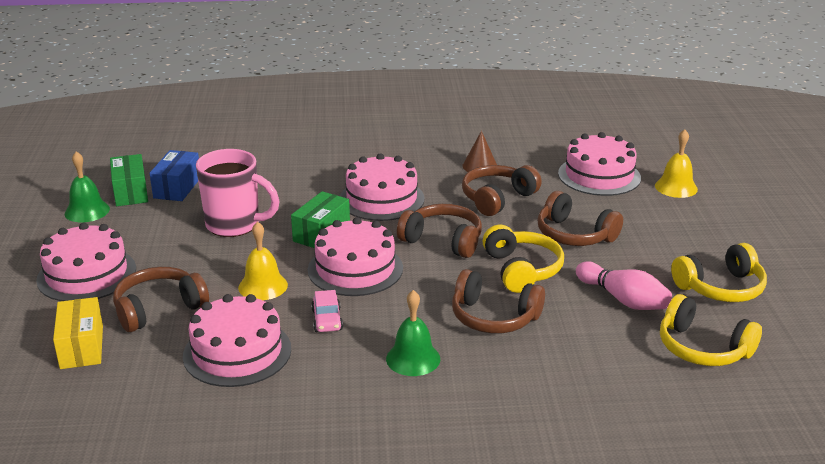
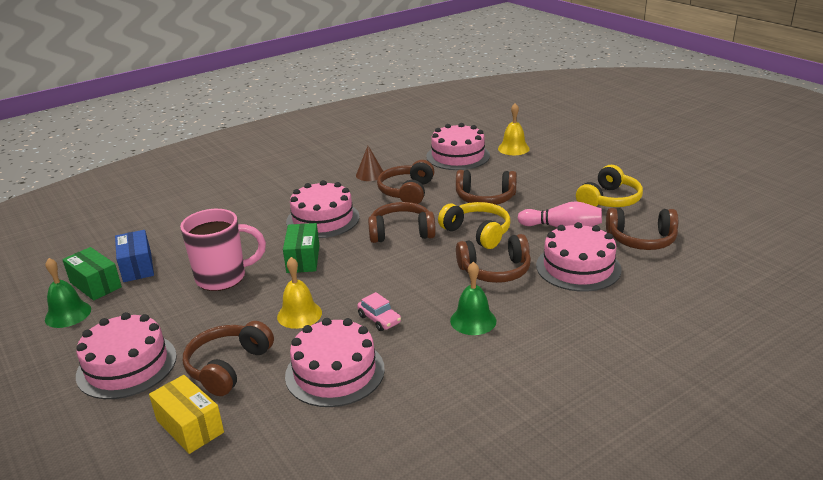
camera: 30 degrees left, 0 degrees up
pink cake [308,217,403,296] -> pink cake moved to [536,222,622,292]
yellow headphones [660,294,762,366] -> brown headphones [606,208,678,250]

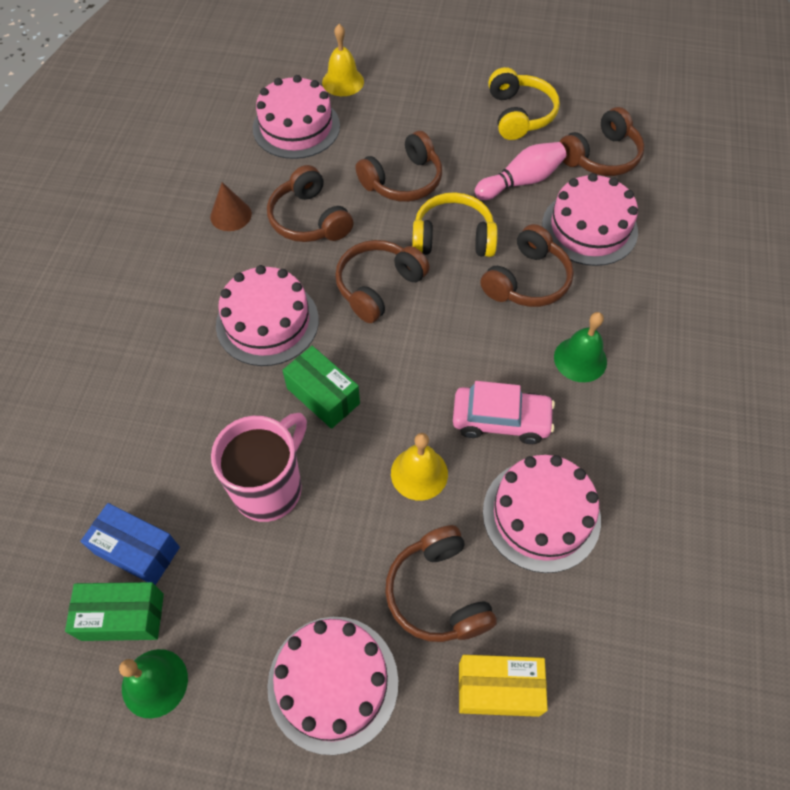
camera: 45 degrees left, 30 degrees up
pink car [357,292,401,331] -> pink car [453,381,555,444], size x1.64

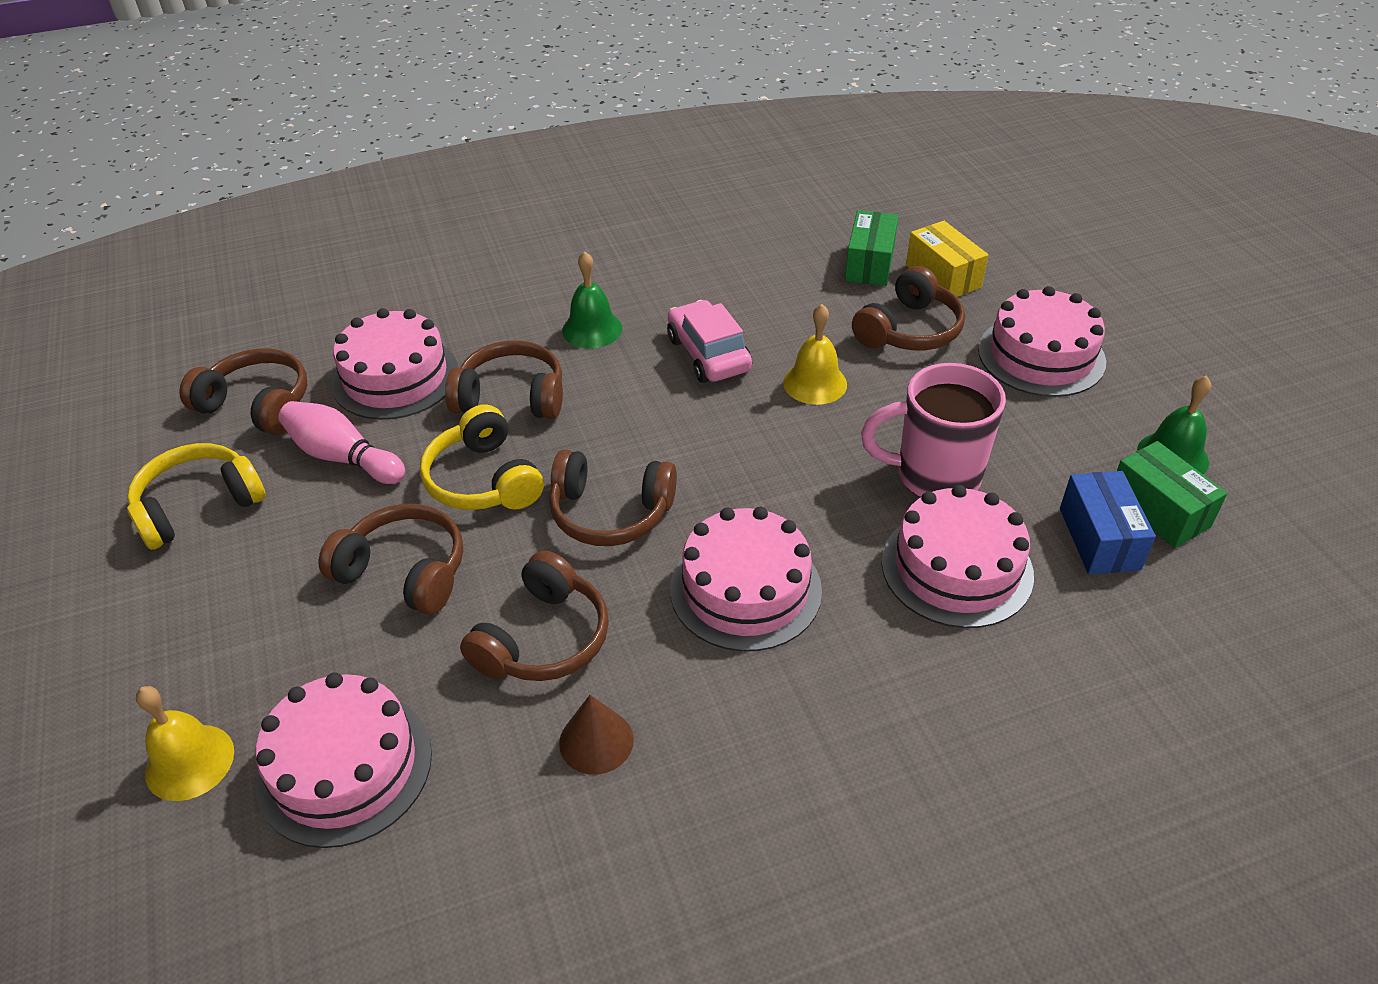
camera: 120 degrees left, 15 degrees down
green box [282,346,360,429] -> green box moved to [845,210,898,286]
pink cake [483,455,601,573] -> pink cake moved to [881,485,1034,628]

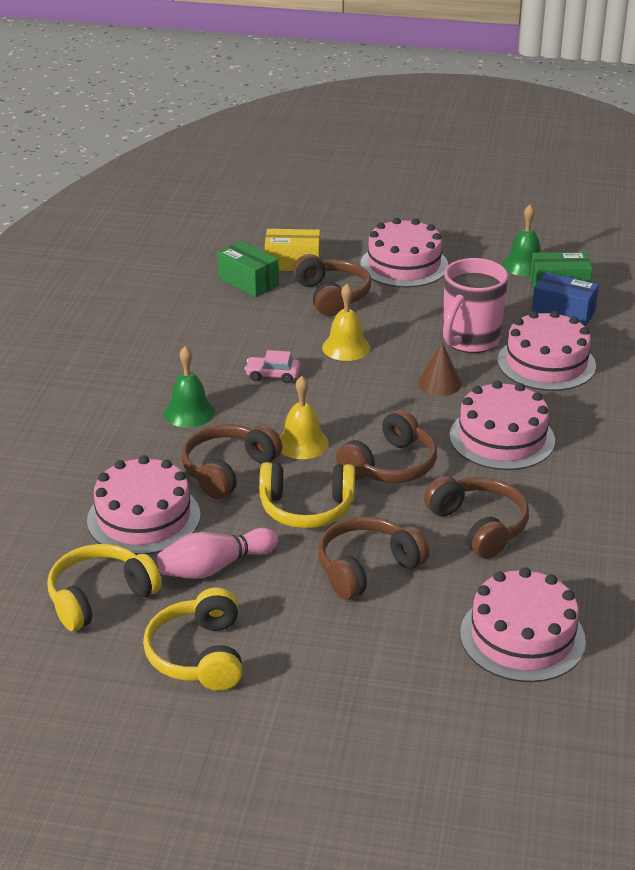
camera: 60 degrees left, 10 degrees down
yellow bell [136,686,234,801] -> yellow bell moved to [279,376,329,459]
brown headphones [179,348,307,435] -> yellow headphones [47,544,162,631]
brown cone [559,695,634,775] -> brown cone moved to [418,343,462,396]
pink car [667,300,752,383] -> pink car [245,350,300,383], size x0.61

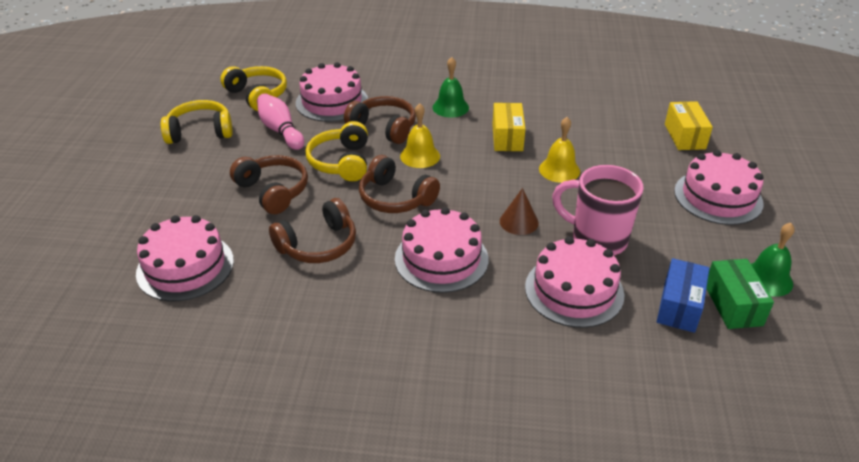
camera: 85 degrees right, 5 degrees up
green box [217,241,279,297] -> none
pink car [245,350,300,383] -> yellow box [492,103,525,151]
brown headphones [293,254,371,316] -> none

